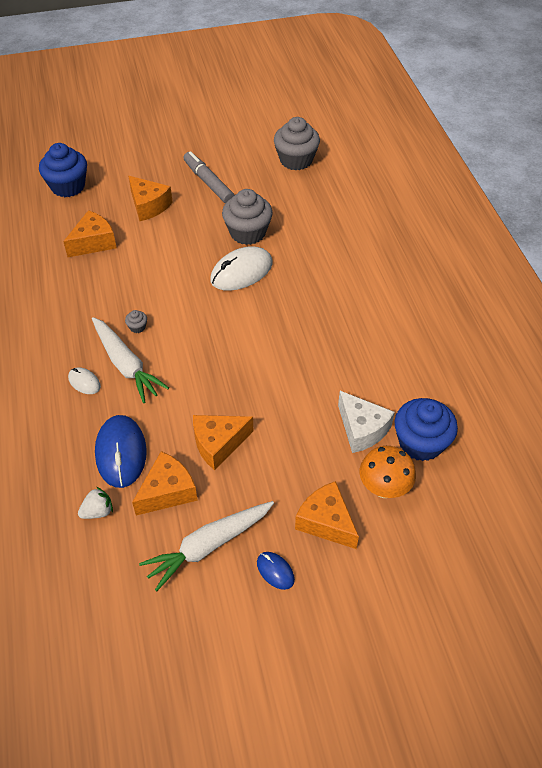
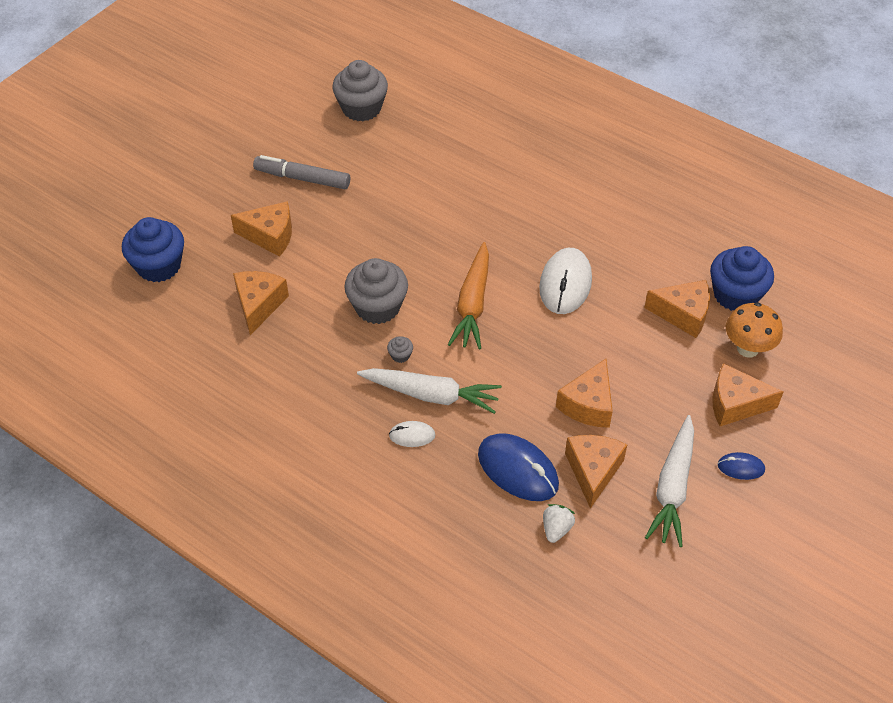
camera: 40 degrees left, 0 degrees up
white mouse [210,246,273,291] -> white mouse moved to [539,248,592,314]
grey cupcake [222,189,273,245] -> grey cupcake moved to [344,258,408,324]
white cheese [338,391,395,453] -> orange cheese [644,280,710,338]
none -> orange carrot [448,242,489,349]

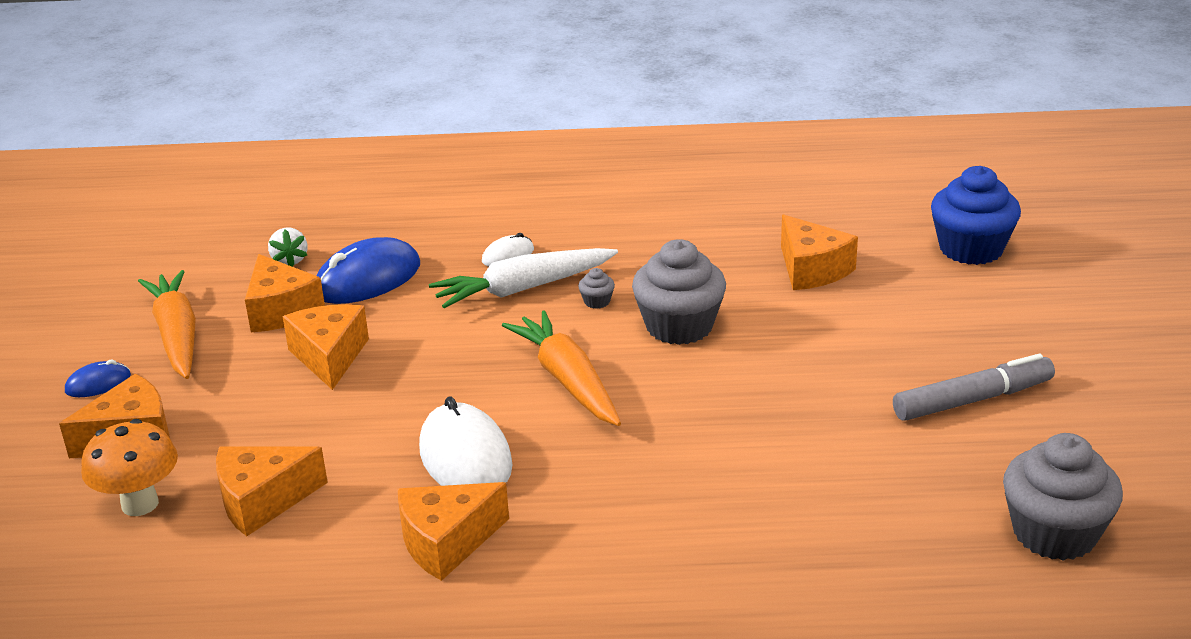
camera: 145 degrees right, 20 degrees down
orange cheese [231,201,292,257] -> orange cheese moved to [398,482,509,581]
blue mouse [478,433,559,501] -> blue mouse turned 45 degrees counterclockwise [317,237,420,304]
white carrot [645,415,694,547] -> orange carrot [138,270,196,379]
blue cupcake [710,246,774,311] -> none

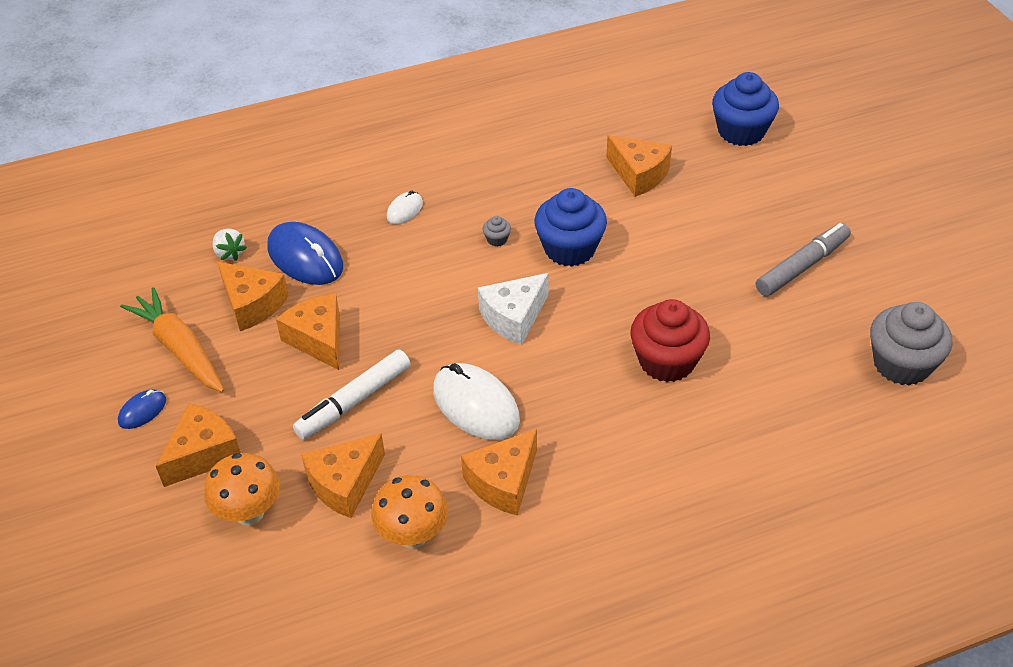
camera: 20 degrees left, 15 degrees up
blue mouse [317,237,420,304] -> blue mouse turned 75 degrees counterclockwise [268,222,343,285]
white carrot [429,248,618,308] -> none
orange carrot [502,310,621,426] -> white cheese [478,273,549,345]
grey cupcake [632,239,726,345] -> blue cupcake [534,188,607,267]
none -> white marker [293,349,410,440]
none -> orange mushroom [371,475,448,549]
none -> red cupcake [630,299,710,382]

